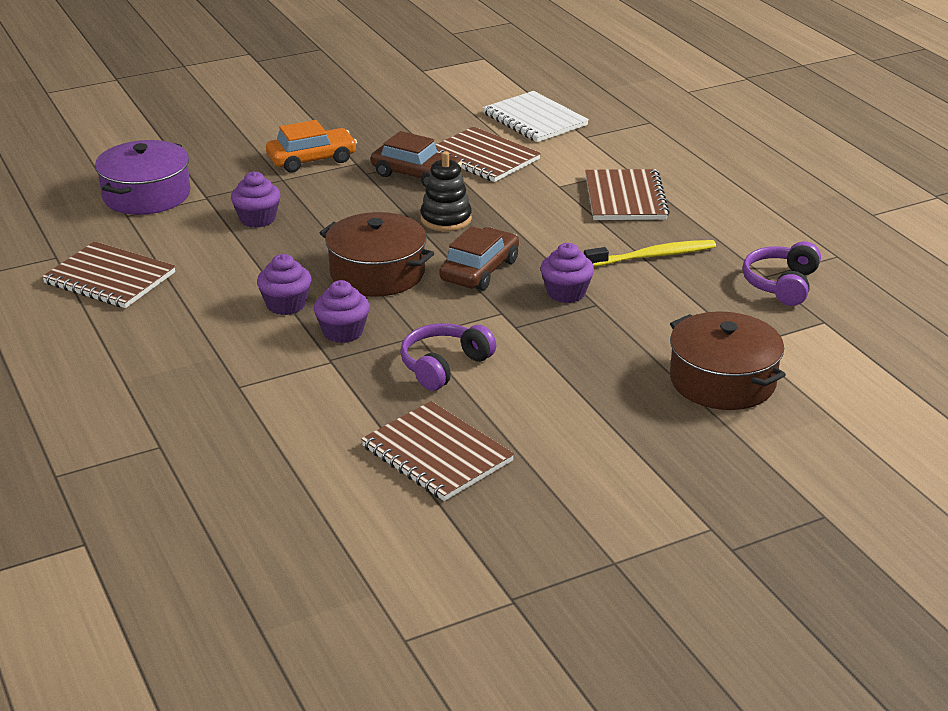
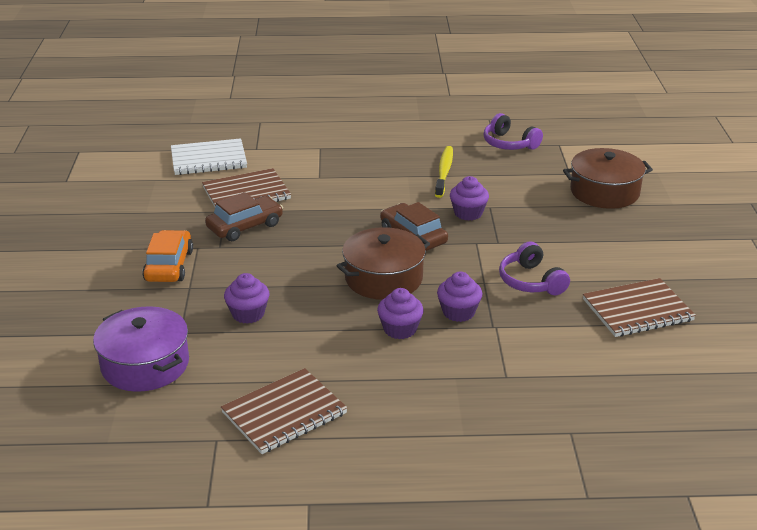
camera: 65 degrees left, 0 degrees up
black stacking toy [420,151,472,231] -> none
brown notebook [585,169,670,220] -> none

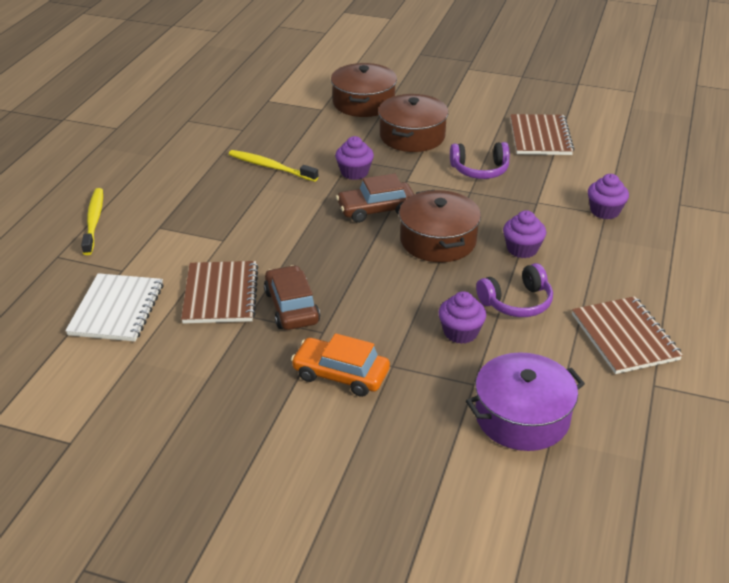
camera: 70 degrees left, 5 degrees up
purple cupcake [437,272,482,322] -> purple cupcake moved to [588,174,629,220]
purple headphones [483,113,543,150] -> purple headphones moved to [476,263,553,317]
none -> yellow toothbrush [81,188,103,255]
none -> brown pot [378,94,448,152]

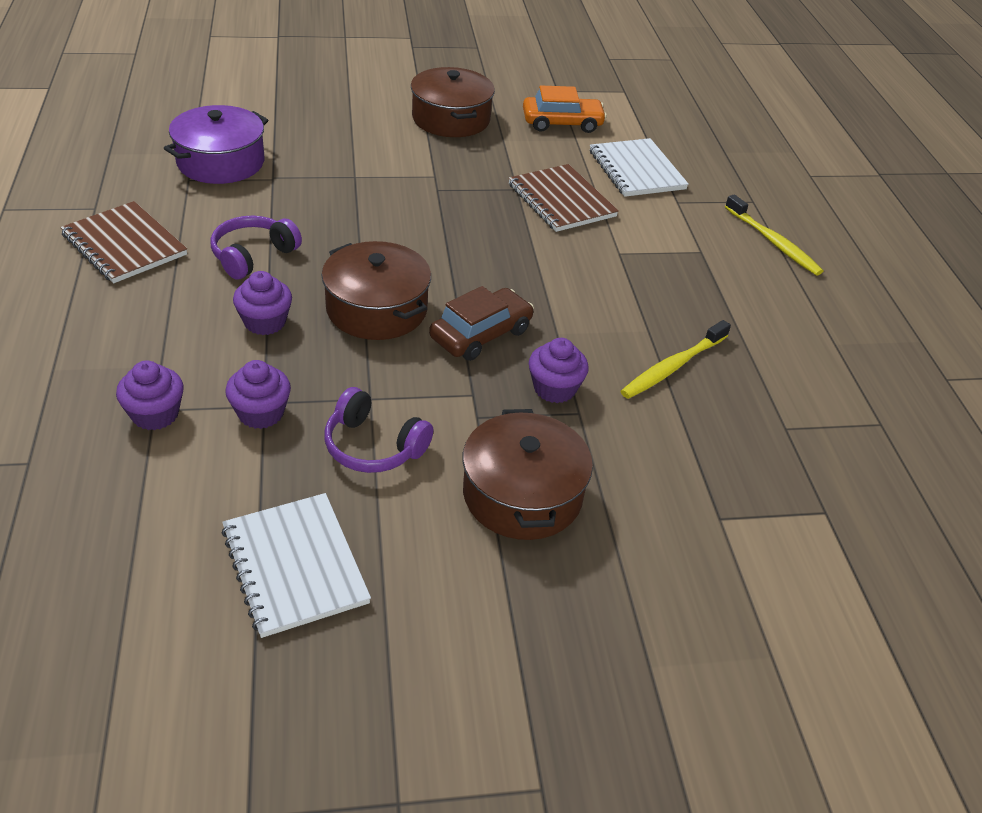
camera: 150 degrees right, 5 degrees up
yellow toothbrush [229,150,318,182] -> yellow toothbrush turned 135 degrees clockwise [620,320,731,399]
brown car [264,265,320,330] -> none
orange car [291,333,390,397] -> orange car moved to [523,85,607,133]
brown pot [331,63,397,117] -> brown pot moved to [411,67,495,137]
purple cupcake [439,291,486,344] -> purple cupcake moved to [225,360,291,429]
purple headphones [450,142,510,179] -> purple headphones turned 120 degrees counterclockwise [324,387,433,473]
brown notebook [510,114,575,155] -> white notebook [221,493,371,638]

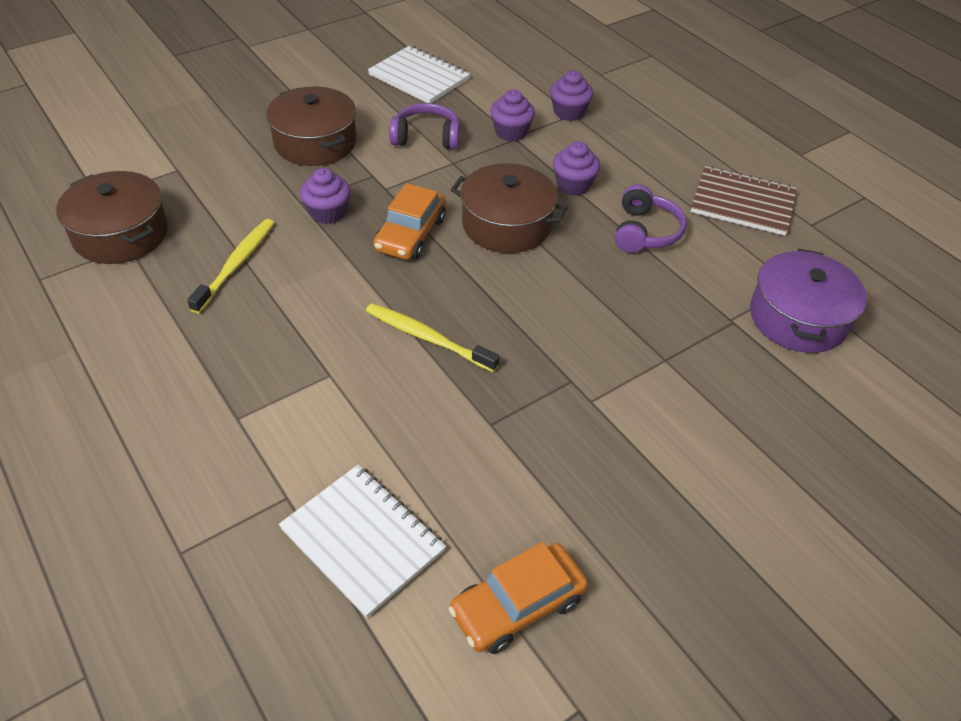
camera: 155 degrees right, 5 degrees up
brown pot [411,67,495,137] -> brown pot moved to [56,171,168,264]
brown car [429,286,534,361] -> orange car [373,183,446,260]
brown notebook [508,164,619,232] -> none
yellow toothbrush [725,194,823,276] -> yellow toothbrush moved to [366,303,500,372]

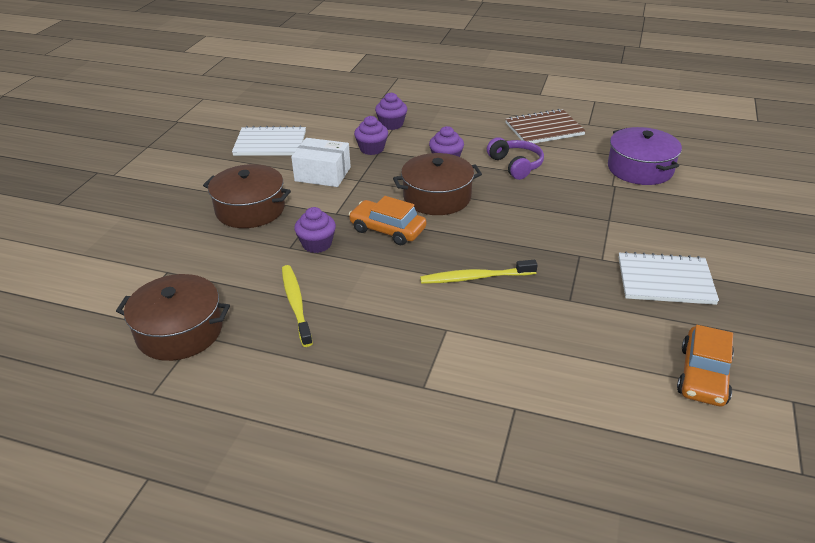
camera: 35 degrees left, 10 degrees down
white notebook [279,465,446,618] -> white notebook moved to [618,252,719,305]
orange car [373,183,446,260] -> orange car turned 135 degrees clockwise [349,196,426,245]
purple headphones [389,103,460,150] -> white box [291,138,351,187]

